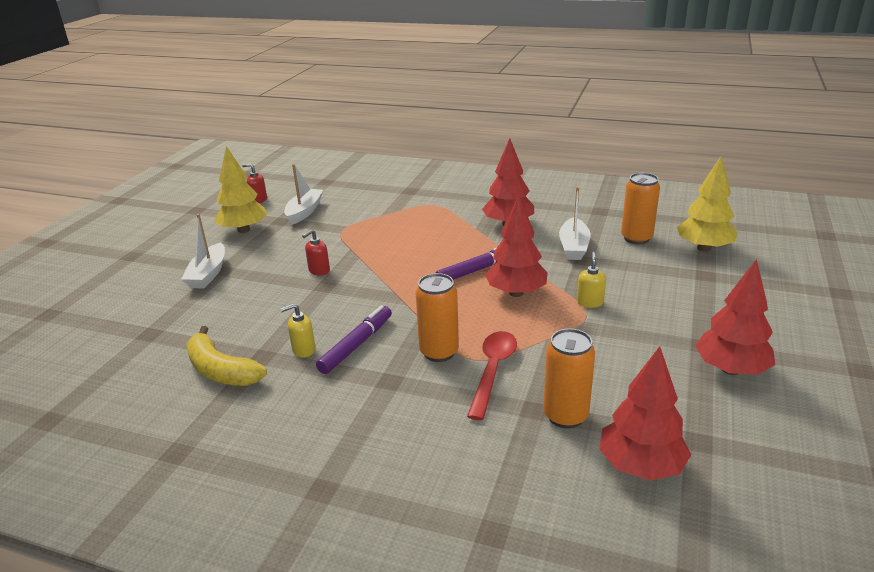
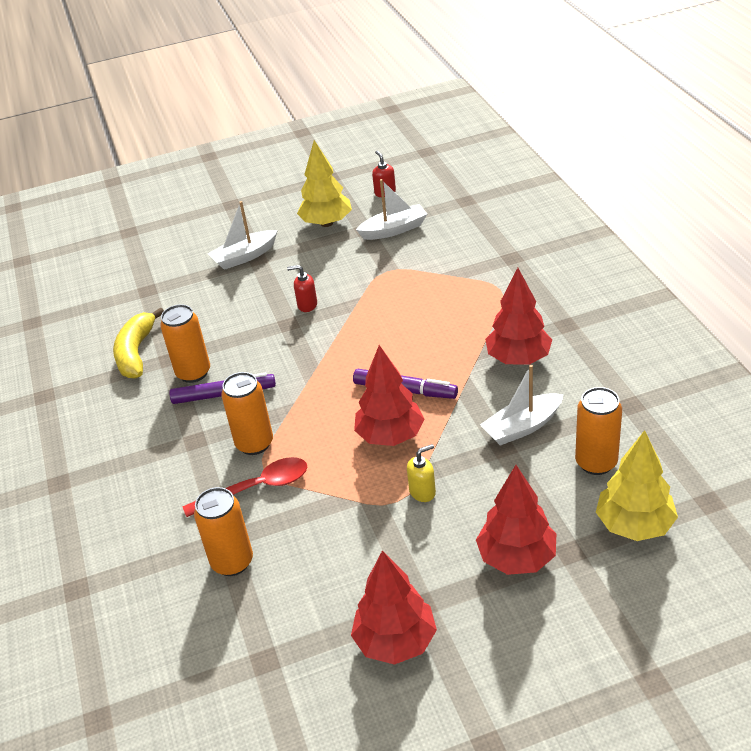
camera: 55 degrees right, 10 degrees up
yellow soap dispenser [280,303,315,357] -> orange can [160,304,210,383]
red tree [599,346,691,481] -> red tree moved to [476,465,556,575]

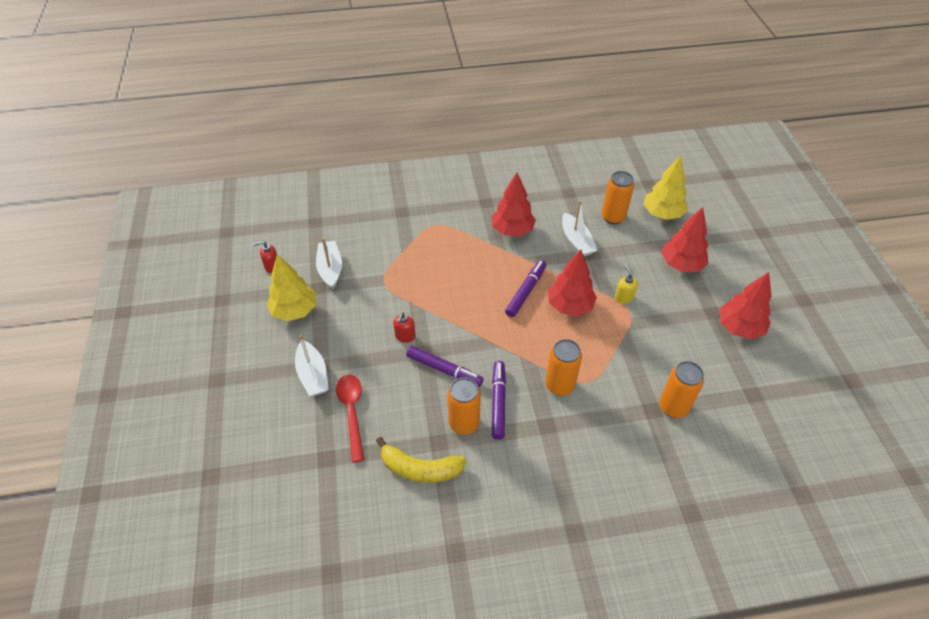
camera: 85 degrees left, 10 degrees up
red spoon [182,457,307,517] -> red spoon moved to [336,375,364,462]
none -> purple marker [406,346,484,387]

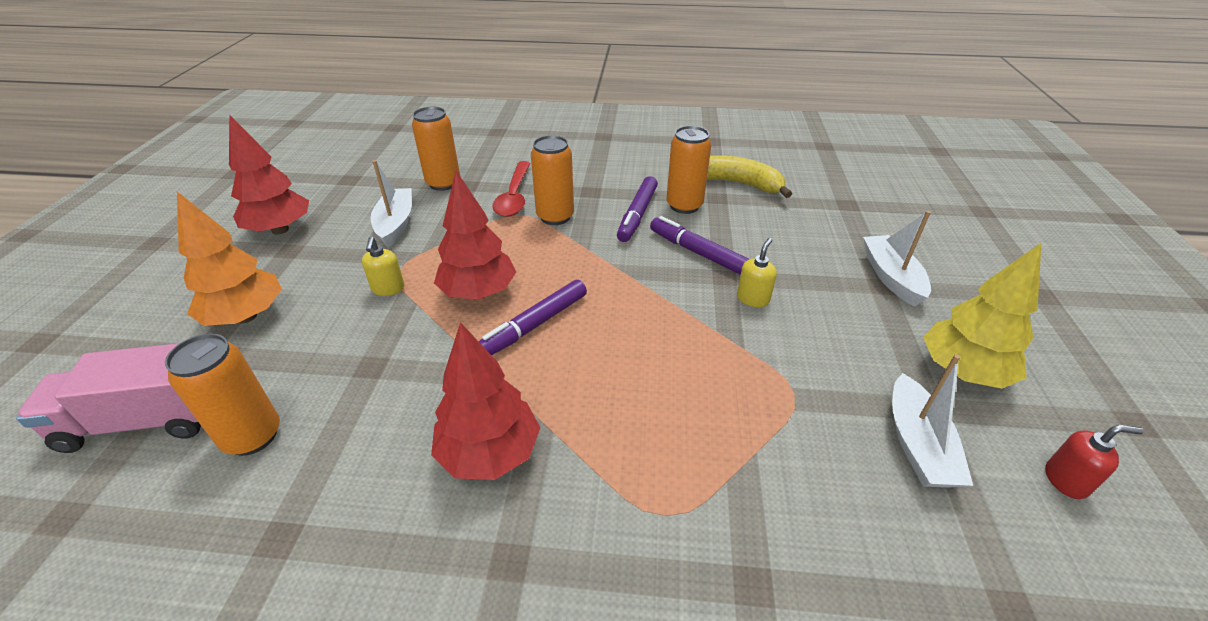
camera: 165 degrees left, 10 degrees down
red spoon [336,375,364,462] -> red spoon moved to [492,161,530,217]
red soap dispenser [393,312,416,343] -> yellow soap dispenser [737,238,777,307]
white boat [562,201,598,256] -> white boat moved to [371,160,412,247]
yellow tree [643,155,688,220] -> pink truck [16,343,201,453]
red tree [661,207,708,272] -> orange tree [177,192,282,326]

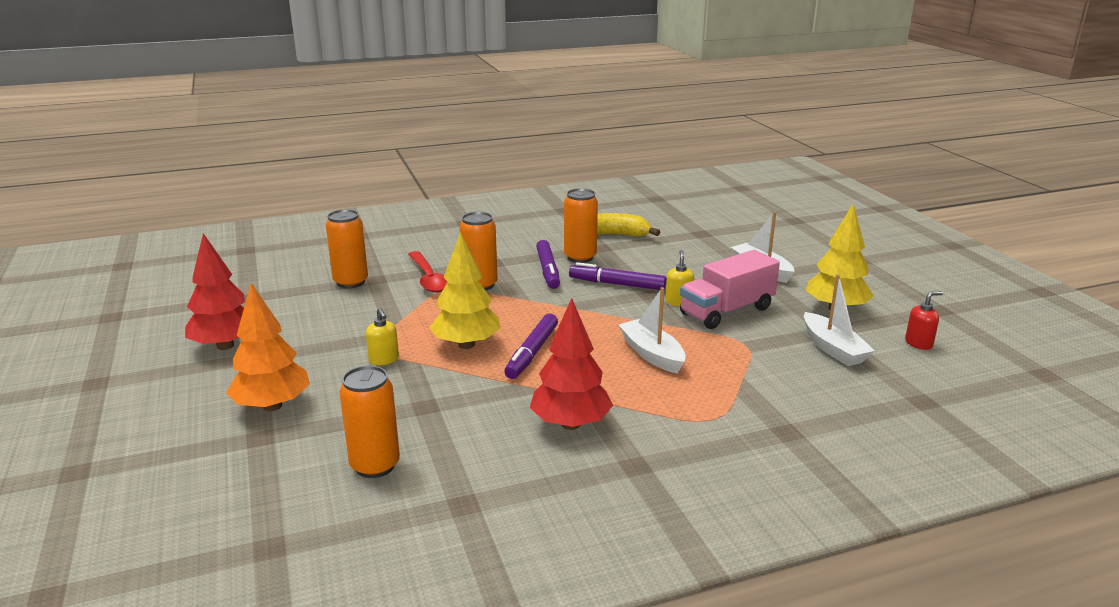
camera: 25 degrees left, 15 degrees down
pink truck [16,343,201,453] -> pink truck moved to [680,250,780,329]
white boat [371,160,412,247] -> white boat moved to [619,287,686,374]
red tree [434,170,516,300] -> yellow tree [429,232,500,349]

